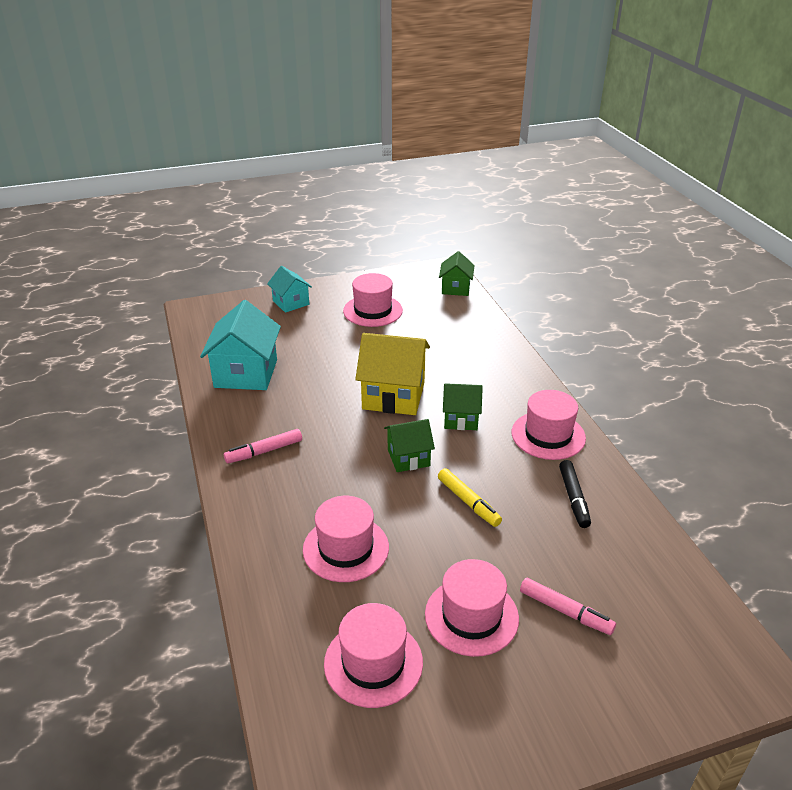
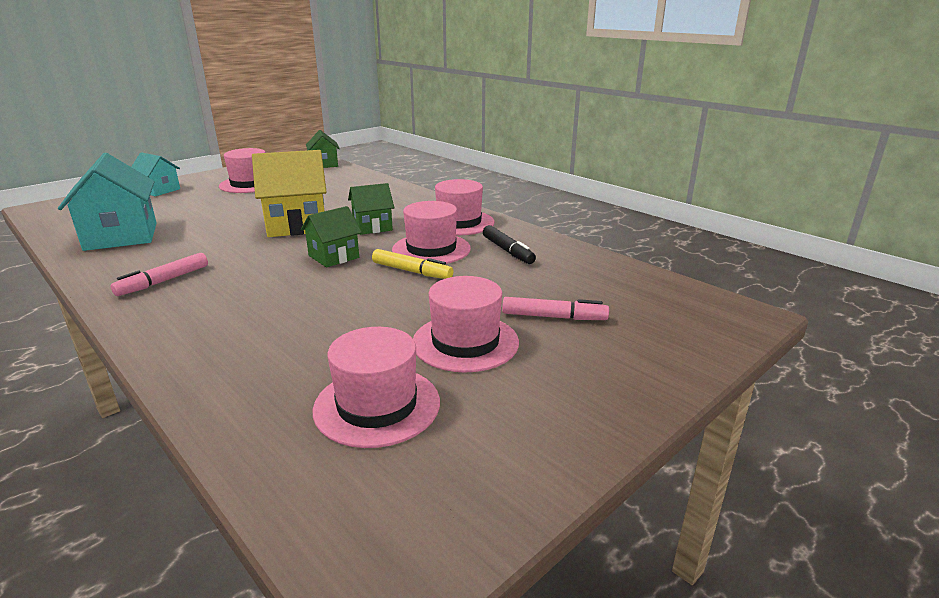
camera: 25 degrees left, 10 degrees down
pink hat [303,496,389,582] -> pink hat moved to [392,201,471,264]

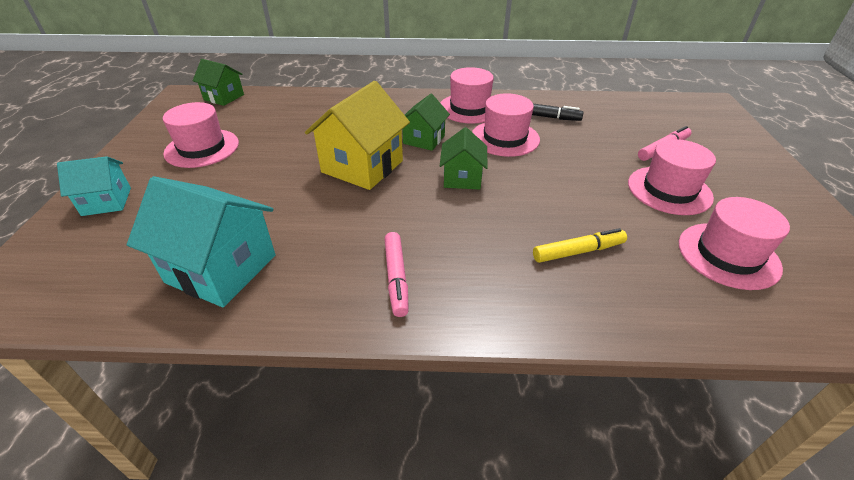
camera: 45 degrees left, 15 degrees up
yellow marker [372,249,454,279] -> yellow marker moved to [533,228,627,263]

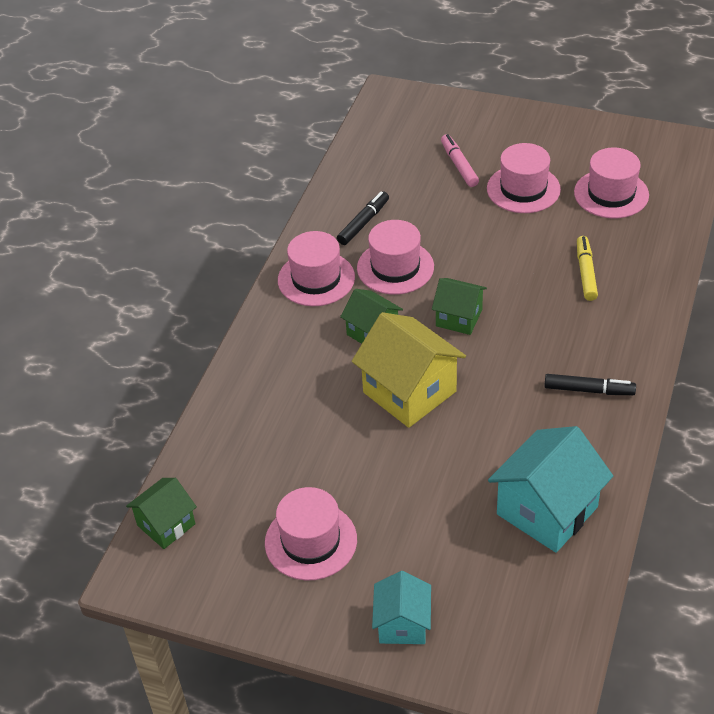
camera: 70 degrees left, 5 degrees up
pink marker [384,232,409,317] -> black marker [544,374,636,395]

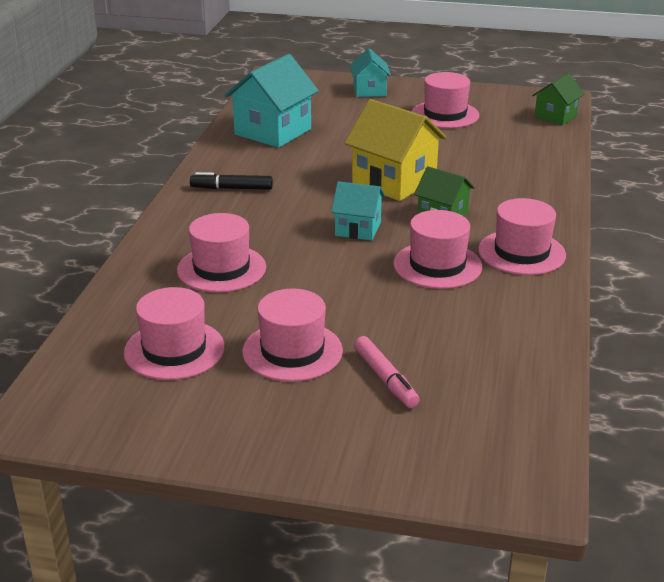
camera: 170 degrees right, 15 degrees down
black marker [337,191,389,245] -> none
green house [432,278,487,335] -> turquoise house [331,181,385,241]
yellow marker [577,236,598,301] -> pink hat [177,213,266,292]

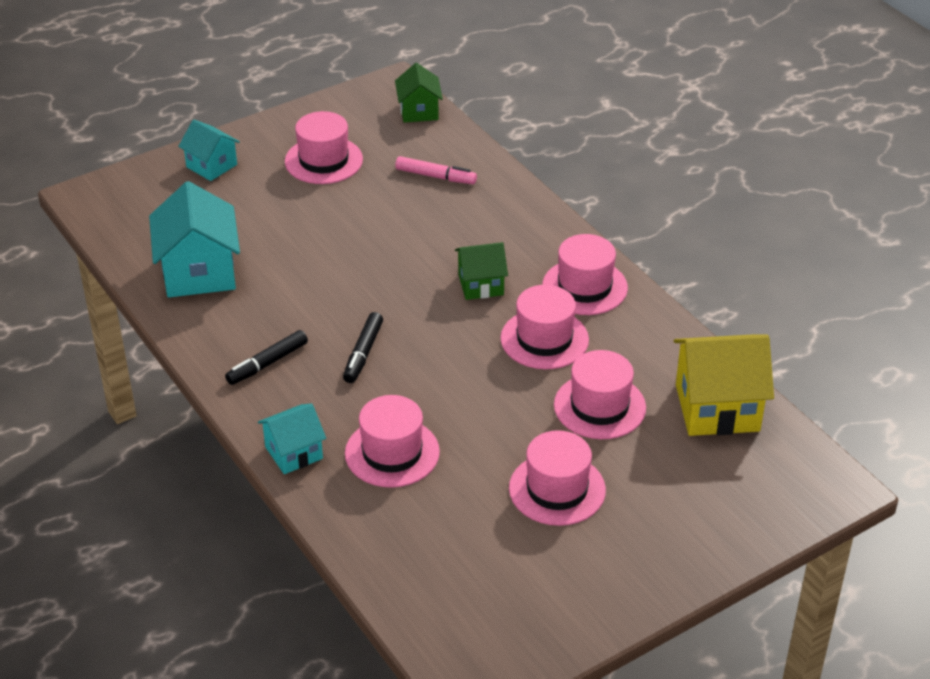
camera: 45 degrees left, 10 degrees up
pink hat [124,287,225,380] -> pink hat moved to [554,350,646,439]
turquoise house [331,181,385,241] -> turquoise house moved to [258,404,326,474]
yellow house [345,99,447,201] -> yellow house moved to [674,334,774,436]
pink marker [354,336,419,408] -> pink marker moved to [395,156,477,184]
none -> black marker [343,312,383,383]

